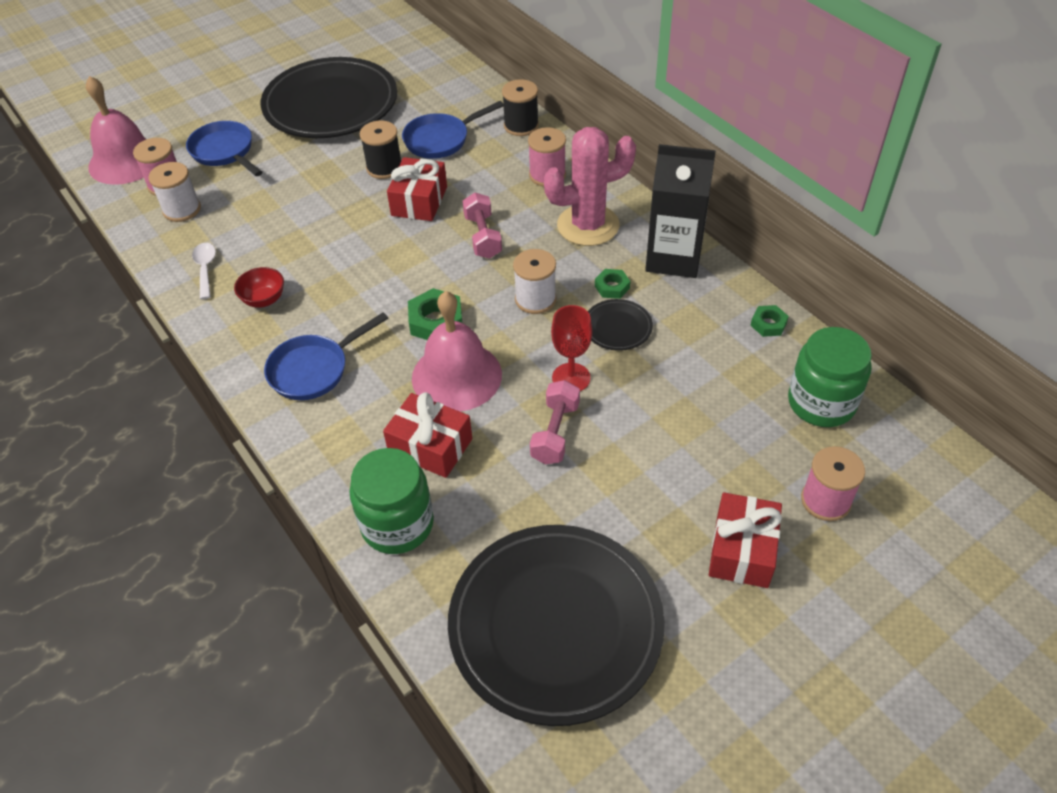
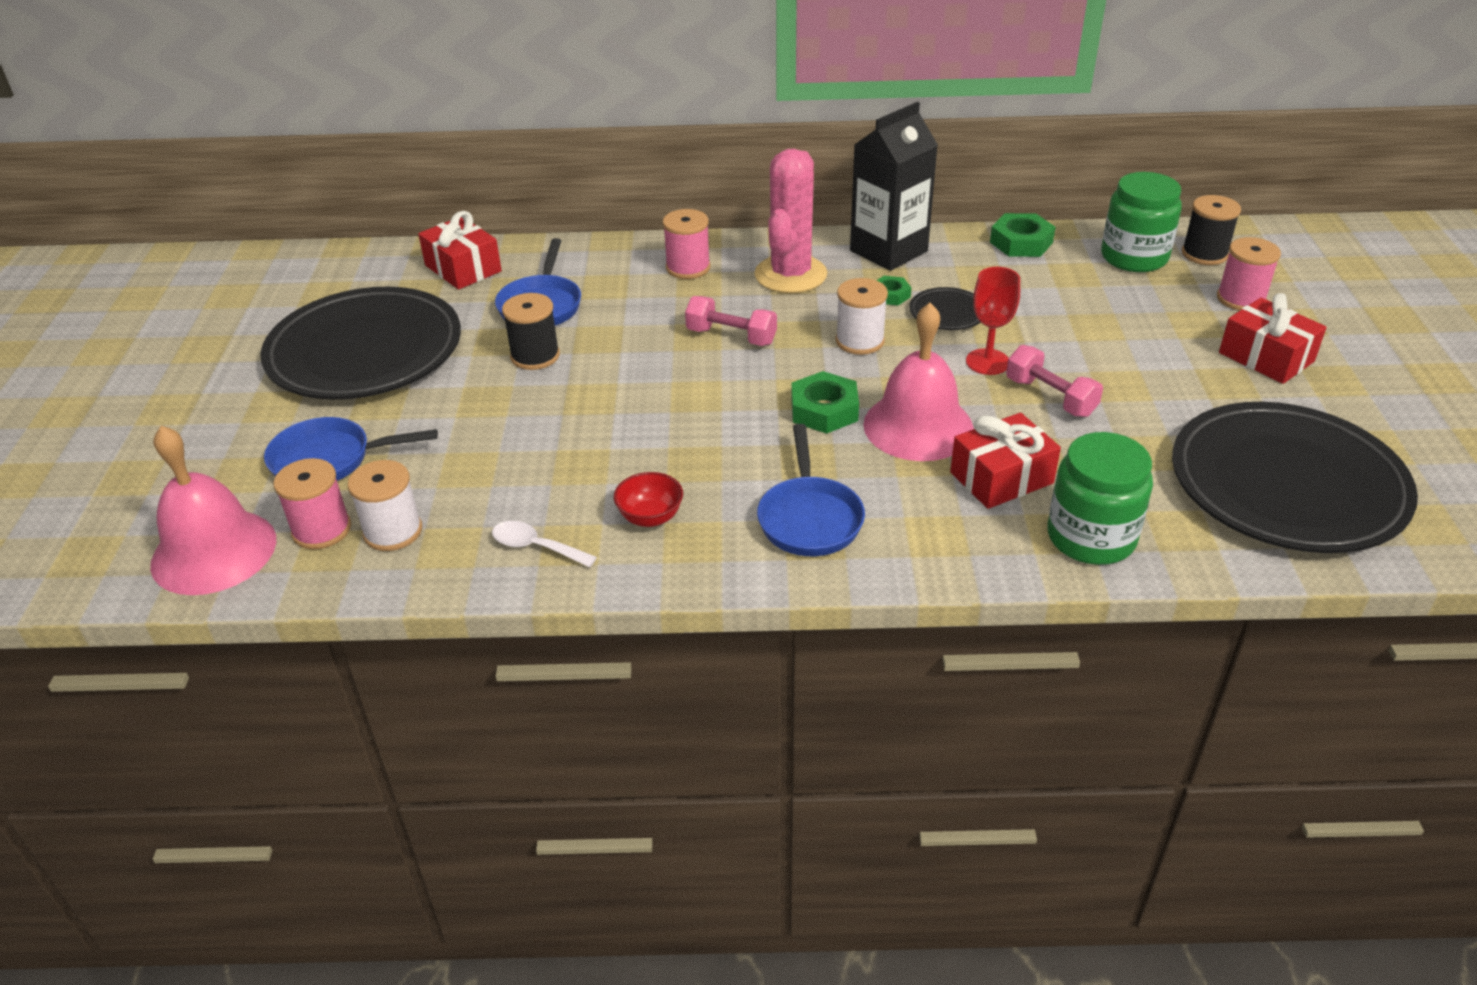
camera: 55 degrees left, 10 degrees down
red gift [387,157,447,221] -> red gift moved to [418,211,502,289]
black spool [502,79,539,136] -> black spool moved to [1182,195,1241,265]
green nut [750,305,789,337] -> green nut [990,213,1055,257], size x1.66

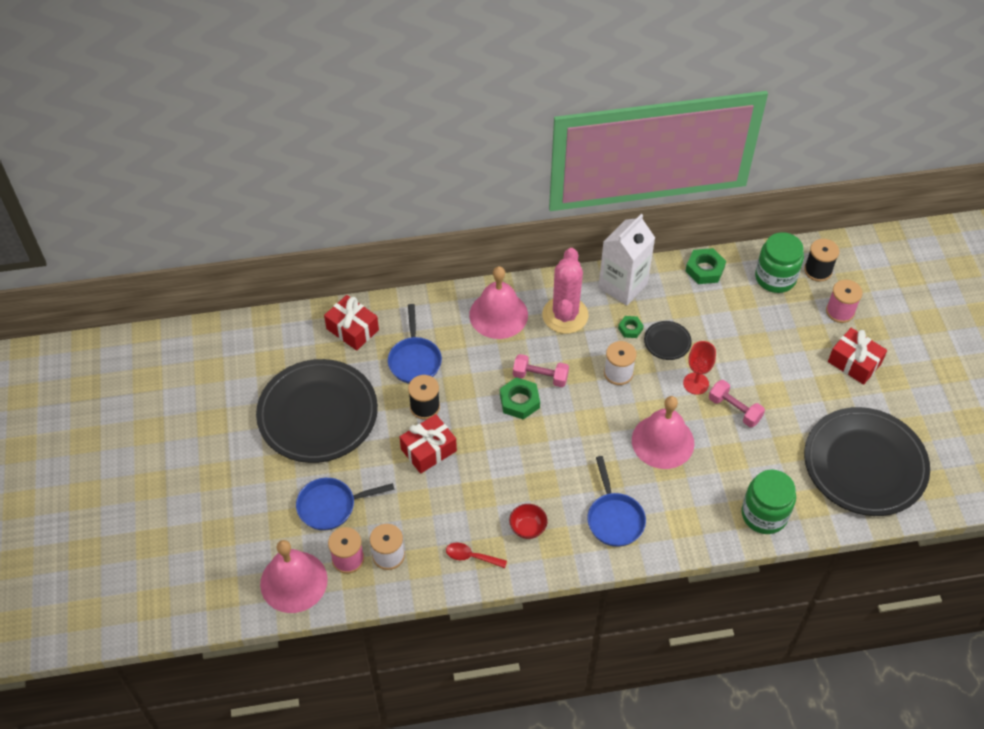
camera: 10 degrees left, 15 degrees up
white spoon [492,521,597,568] -> red spoon [446,542,507,568]
pink spool [663,209,710,279] -> pink bell [469,266,528,339]
green nut [791,371,859,434] -> green nut moved to [500,377,540,420]
black carton [850,102,938,271] -> white carton [598,214,655,306]
red gift [950,413,1061,509] -> red gift moved to [400,414,457,474]

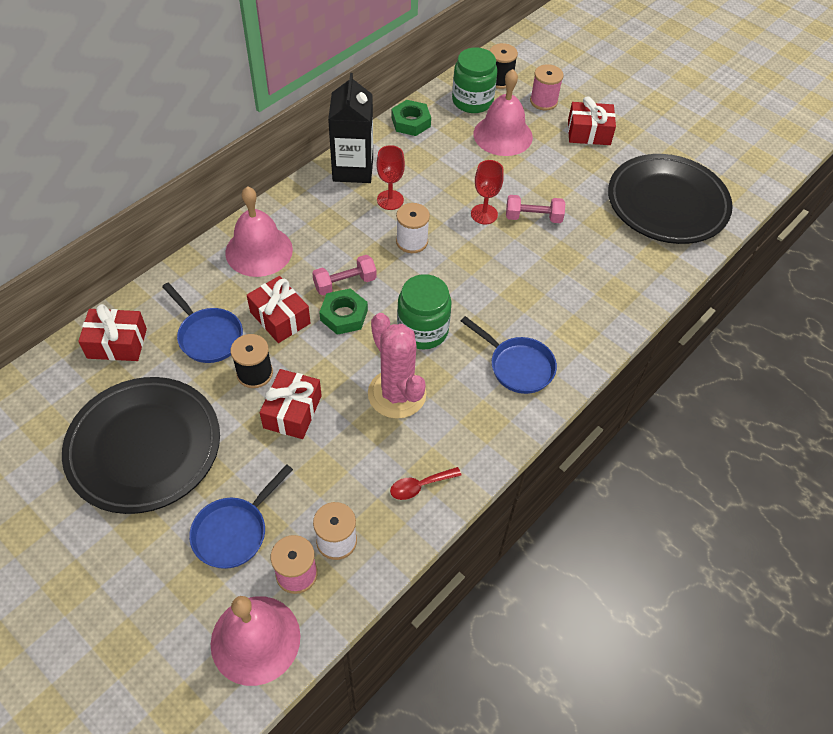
camera: 40 degrees left, 0 degrees up
red bowl [509,504,548,539] -> none
pink cactus [542,248,589,334] -> pink cactus moved to [368,313,427,419]
white carton [598,214,655,306] -> black carton [328,73,373,183]
green nut [618,316,644,338] -> red goblet [377,145,405,210]
pink bell [632,396,694,469] -> pink bell moved to [474,69,533,156]
black plate [644,321,692,360] -> none
green jar [741,470,796,534] -> green jar moved to [397,274,452,349]
none -> red gift [247,276,311,343]

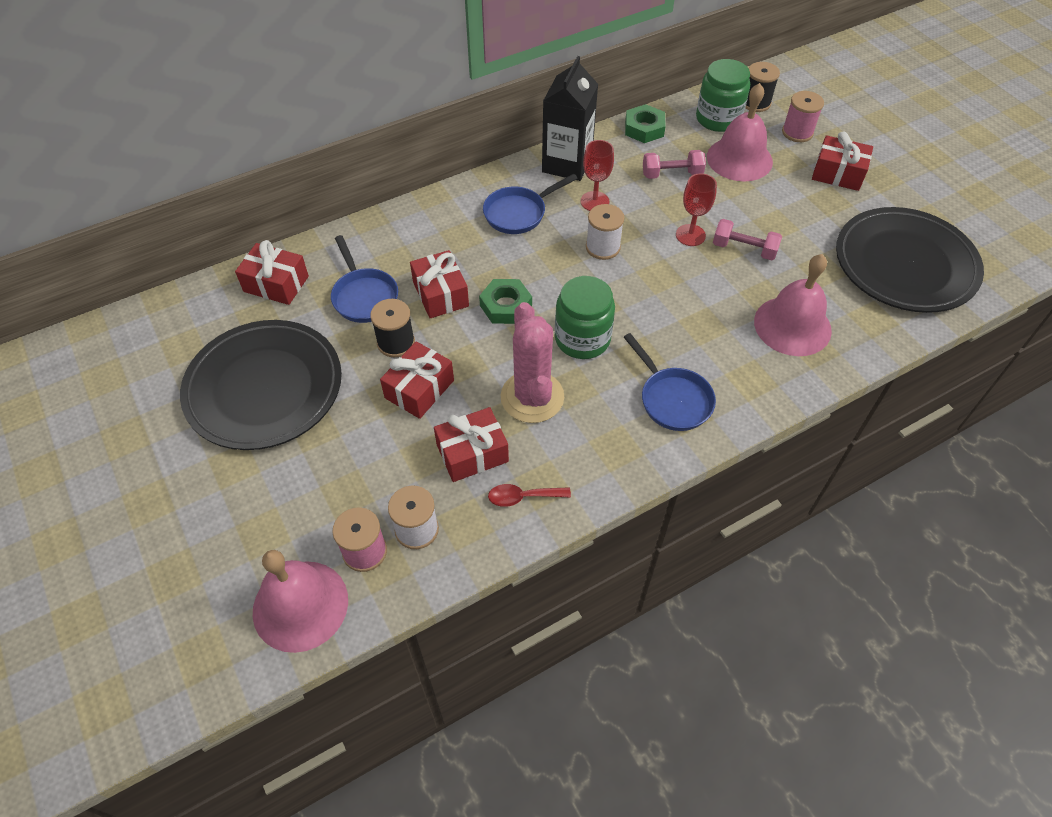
camera: 20 degrees right, 0 degrees up
blue pan [189,464,293,569] -> blue pan moved to [483,174,578,234]
pink bell [225,186,293,277] -> pink bell moved to [754,254,832,356]
pink dumbbell [312,255,376,296] -> pink dumbbell moved to [643,150,706,179]
none -> red gift [434,407,509,482]

